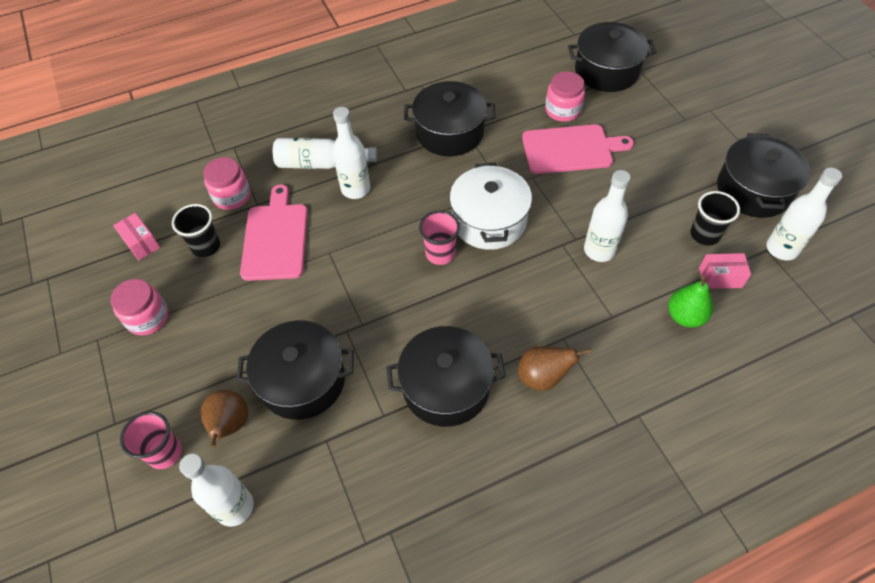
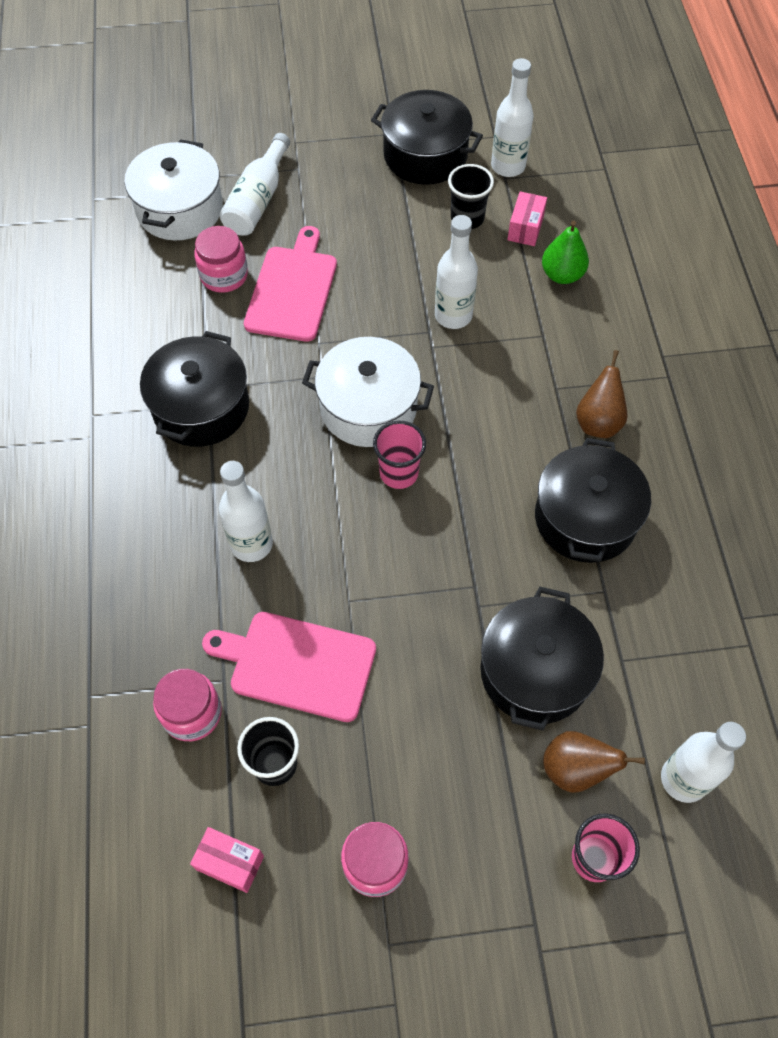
camera: 75 degrees left, 5 degrees up
pink box [113,213,160,261] -> pink box turned 45 degrees clockwise [190,827,264,893]
white bottle [273,138,377,169] -> white bottle moved to [219,133,290,236]
black pot [568,22,656,92] -> white pot [124,139,223,240]

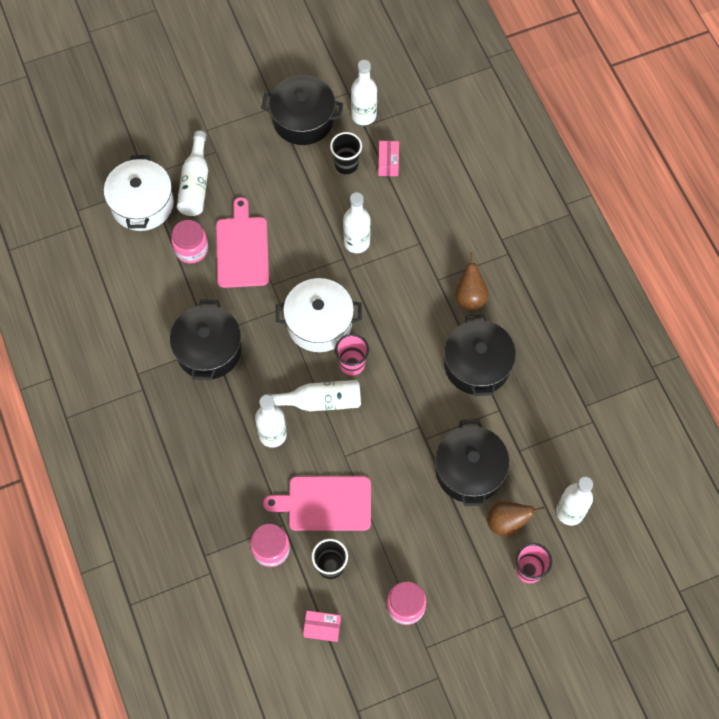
camera: 15 degrees left, 5 degrees up
green pear [542,221,589,284] -> none
none -> white bottle [263,380,361,411]

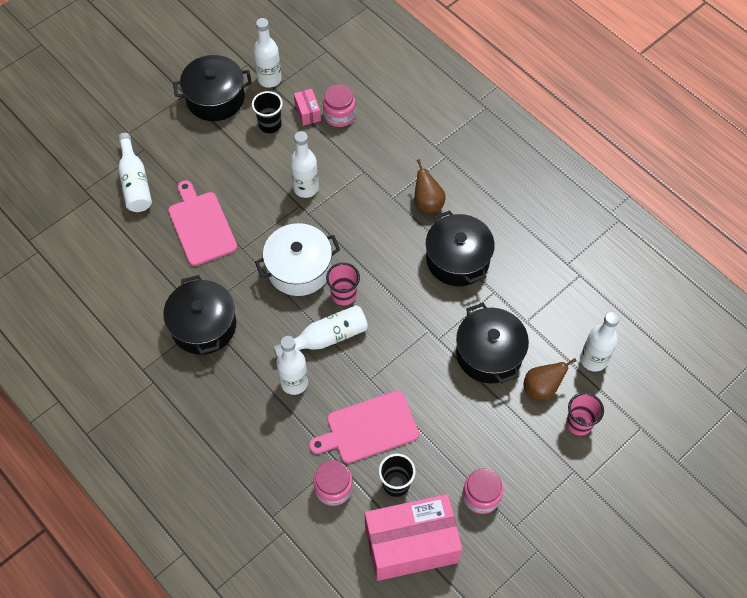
camera: 20 degrees left, 5 degrees down
white pot [104,155,174,231] -> none
pink jar [171,220,208,263] -> pink jar moved to [323,84,356,127]
pink box [303,611,341,642] -> pink box [365,494,462,581], size x2.41

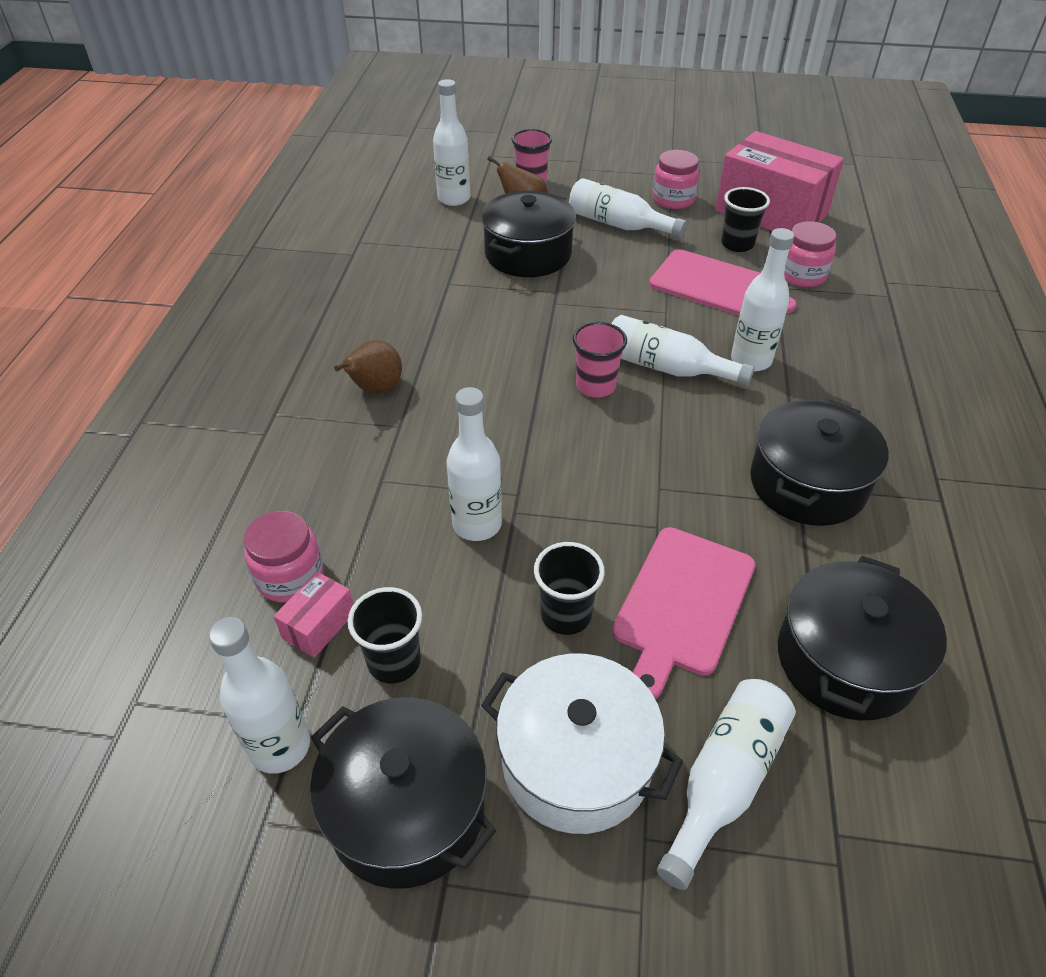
camera: 130 degrees left, 15 degrees down
white pot [255,223,340,296] -> white pot moved to [481,654,683,834]
black pot [425,210,495,286] -> black pot moved to [778,556,947,721]
none -> black cup [534,542,605,635]
none -> white bottle [569,178,687,238]

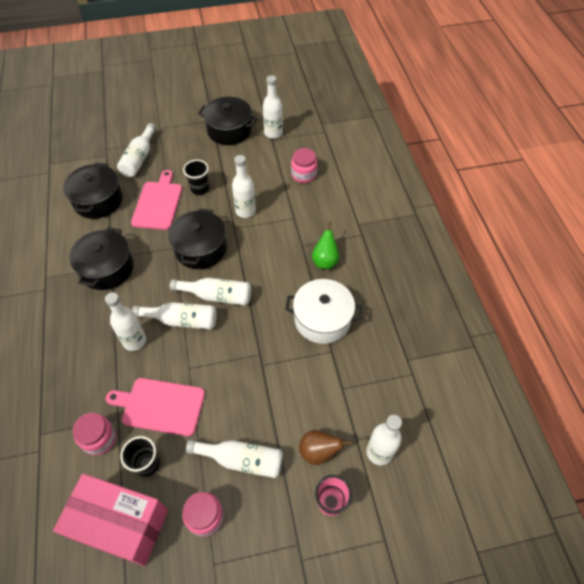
camera: 160 degrees right, 10 degrees up
pink box [274,572,354,658] -> none
brown pear [334,340,402,394] -> green pear [312,221,339,269]
black cup [348,587,422,683] -> none
black pot [481,191,576,277] -> black pot moved to [168,208,227,269]
white pot [481,654,683,834] -> white pot moved to [285,279,362,344]
pink cup [572,322,627,398] -> white bottle [170,278,251,306]

